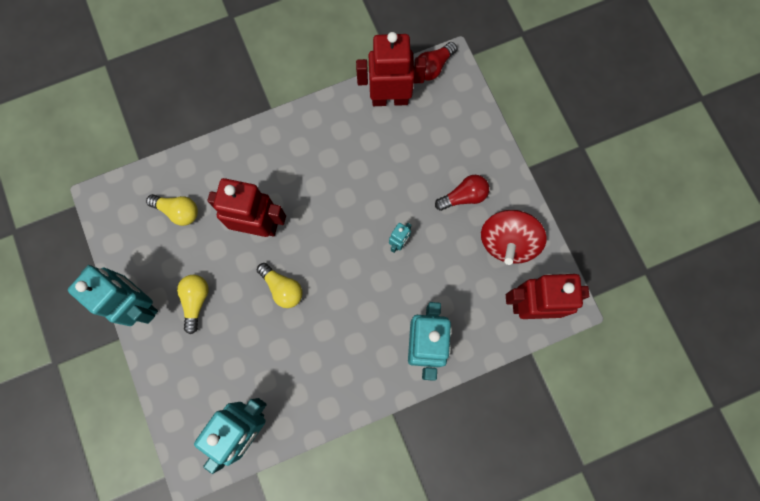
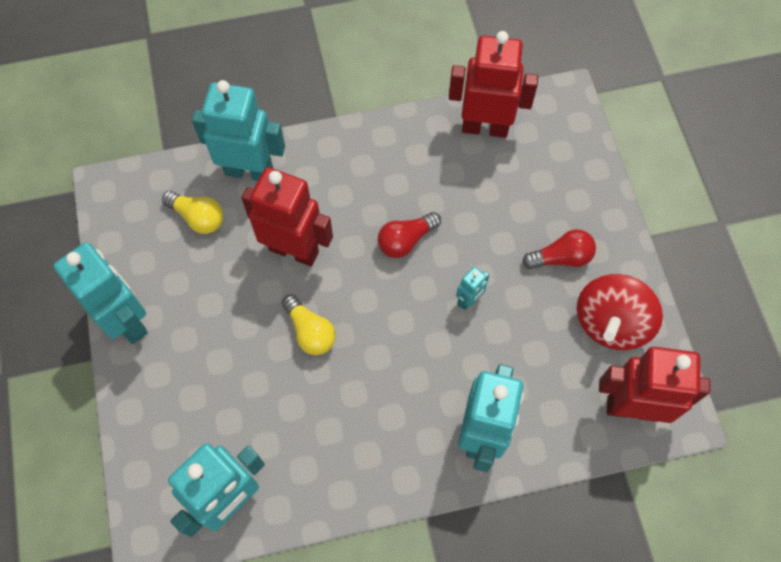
camera: 10 degrees right, 10 degrees down
yellow light bulb [177,275,209,334] -> none
red light bulb [418,42,457,81] -> red light bulb moved to [378,212,441,258]
none -> turquoise robot [192,80,285,181]

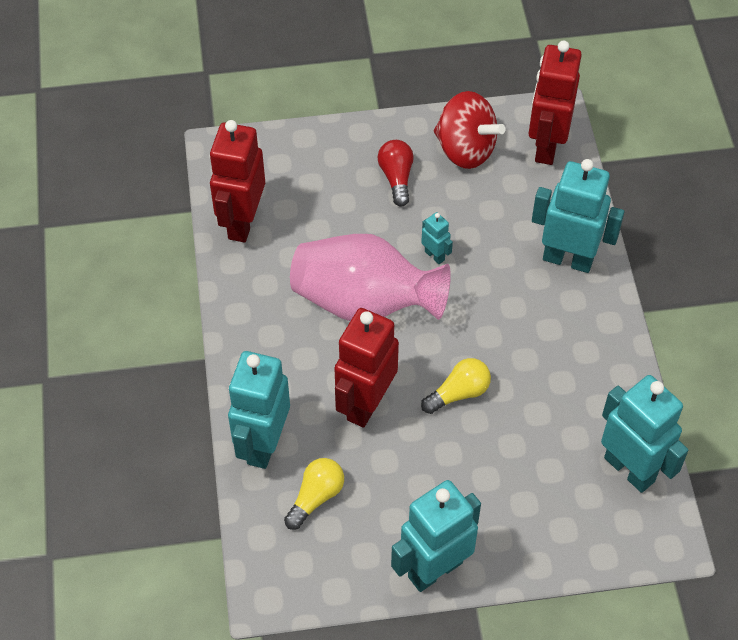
camera: 85 degrees left, 10 degrees down
red light bulb [378,212,441,258] -> pink vase [290,234,451,321]

